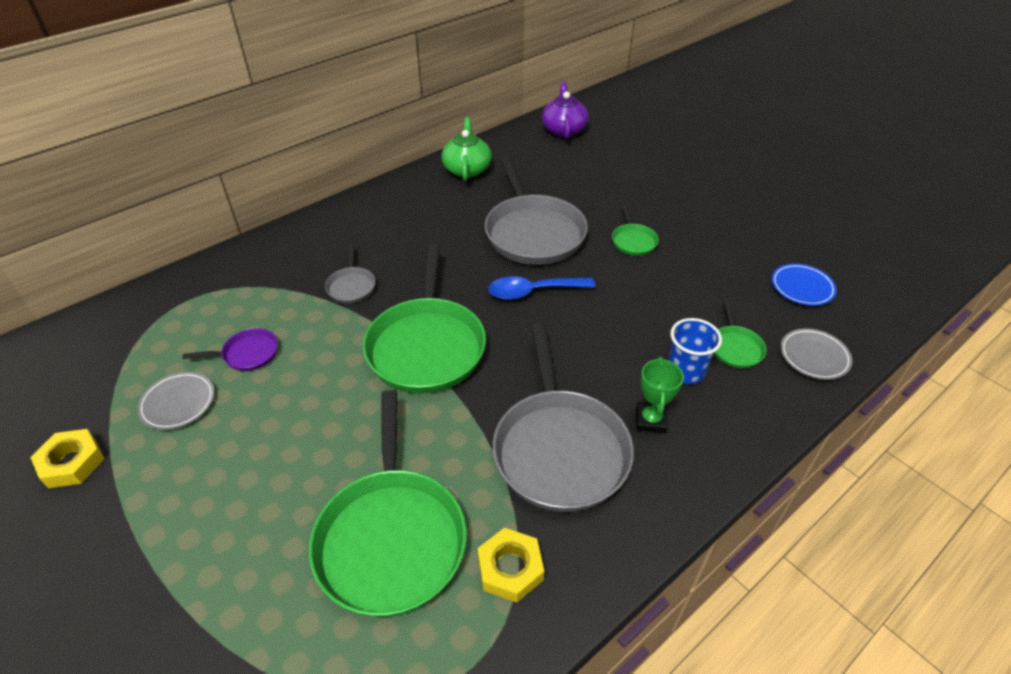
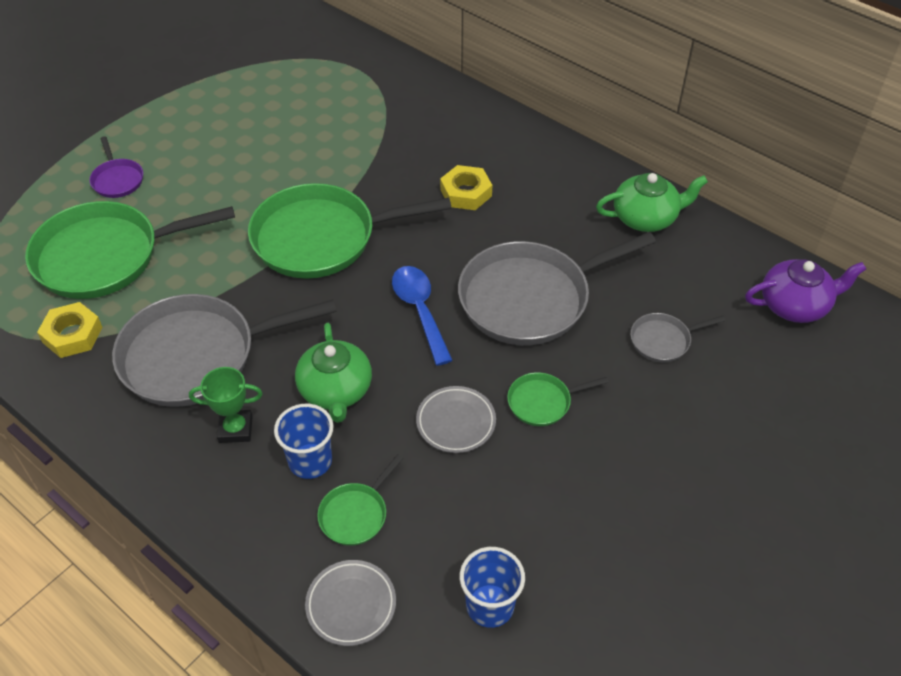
camera: 80 degrees right, 5 degrees up
yellow nut [30,429,105,488] -> yellow nut moved to [440,165,492,210]
grey plate [137,372,215,430] -> grey plate moved to [416,386,496,453]
purple pan [182,328,278,371] -> purple pan moved to [89,136,143,198]
grey pan [325,244,376,304] -> grey pan moved to [630,313,726,362]
green pan [714,299,767,368] -> green pan turned 45 degrees counterclockwise [317,454,403,546]
blue plate [772,264,837,306] -> blue cup [460,547,525,628]
none -> green teapot [295,323,372,423]

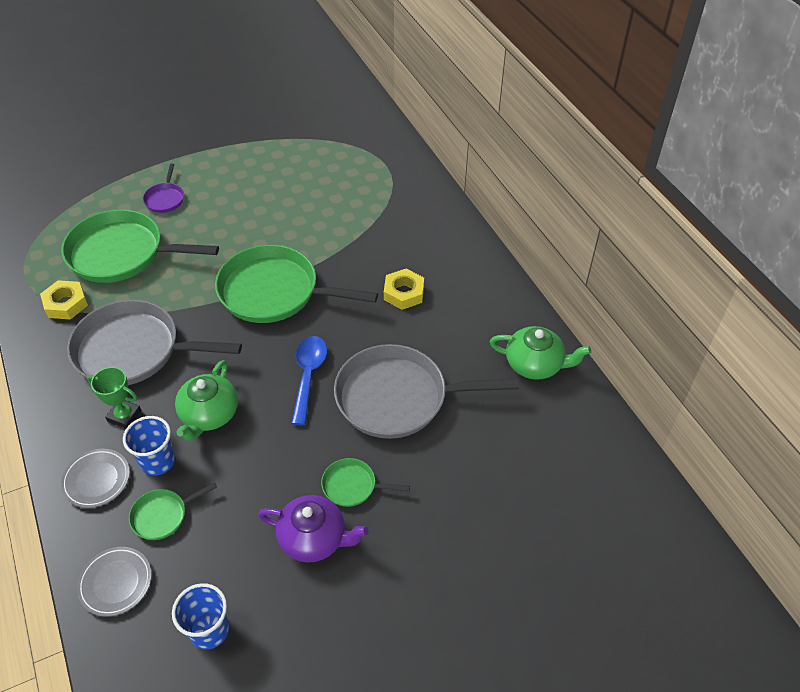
camera: 25 degrees right, 0 degrees up
grey plate [416,386,496,453] -> grey plate moved to [61,449,130,508]
grey pan [630,313,726,362] -> none
purple teapot [745,259,866,323] -> purple teapot moved to [258,495,369,563]

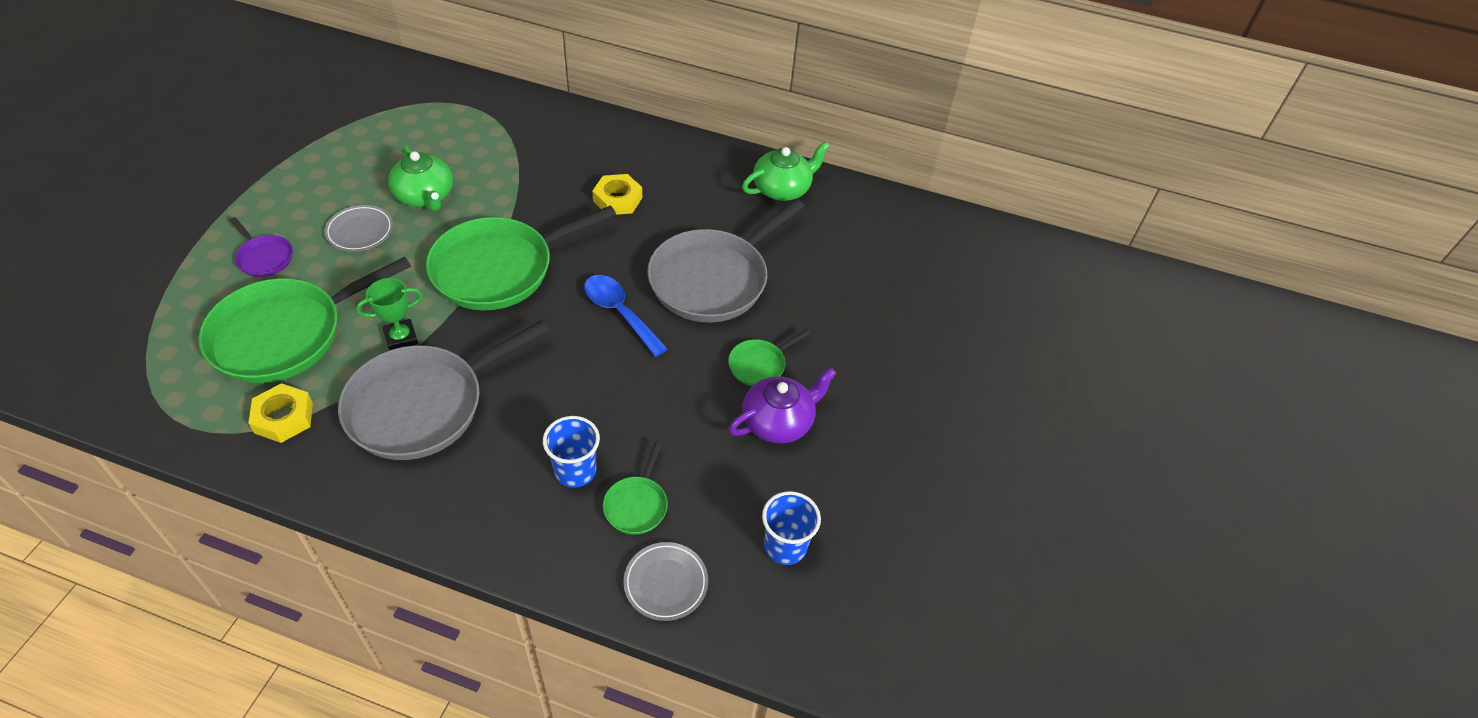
camera: 50 degrees left, 0 degrees up
grey plate [61,449,130,508] -> grey plate moved to [324,205,393,252]
green trophy [87,367,142,428] -> green trophy moved to [356,278,423,350]
green teapot [175,360,238,441] -> green teapot moved to [388,145,453,211]

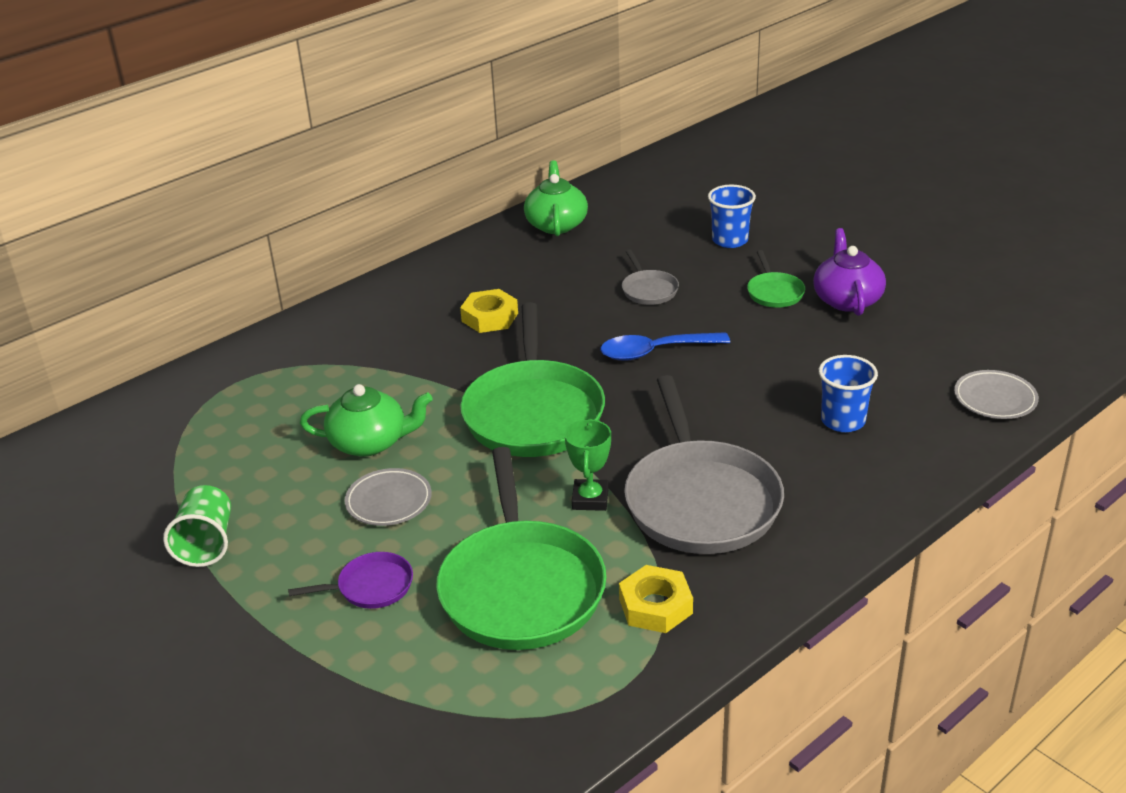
camera: 55 degrees left, 15 degrees down
green pan [603,442,668,535] -> none
grey pan [647,199,805,322] -> grey pan [622,249,679,305], size x0.45
blue cup [762,491,821,565] -> blue cup moved to [708,185,756,248]
none -> green cup [163,485,231,567]

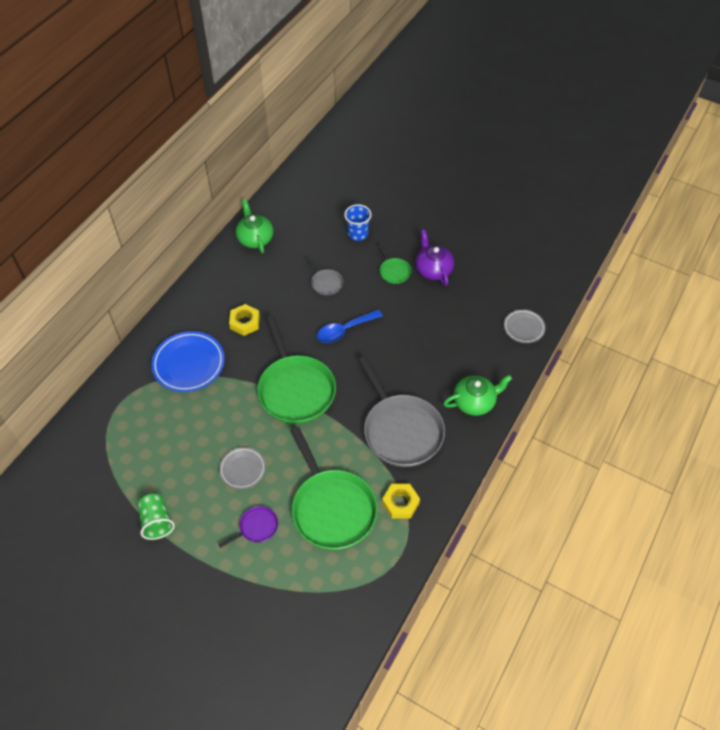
camera: 20 degrees left, 20 degrees up
green teapot [300,384,433,457] -> green teapot moved to [443,375,512,416]
green trophy [564,419,611,511] -> none
blue cup [819,355,878,432] -> none
none -> blue plate [151,331,225,392]

